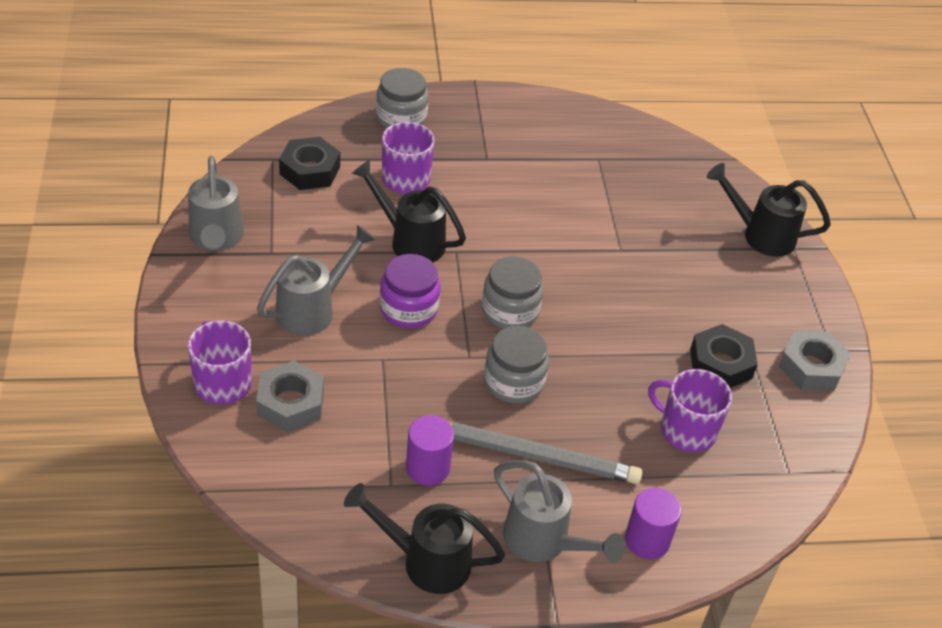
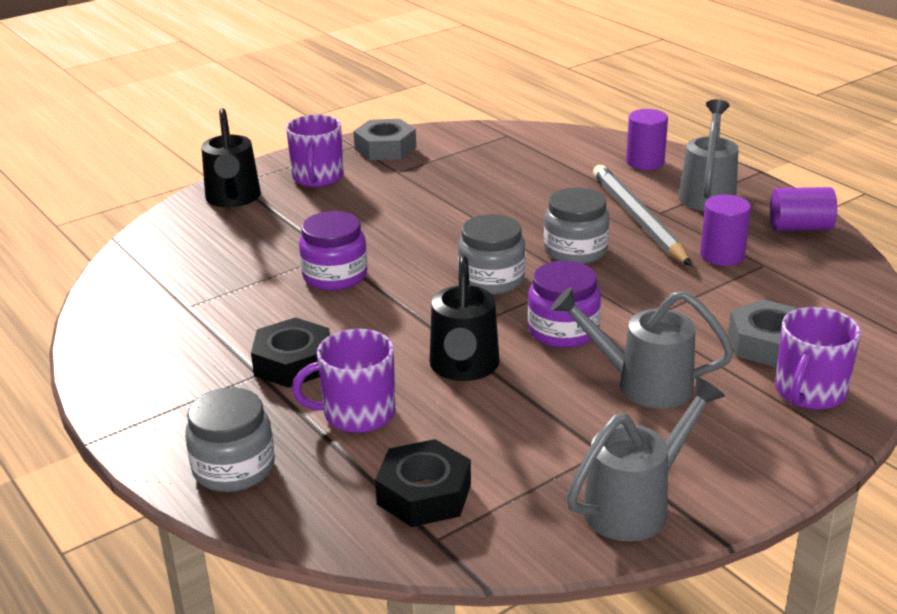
camera: 115 degrees left, 15 degrees down
black watering can [344,483,505,594] -> purple cylinder [770,187,837,231]
purple mug [648,369,732,453] -> purple mug moved to [286,114,344,187]
black nut [690,324,758,388] -> black nut moved to [251,317,330,388]
none -> purple jar [299,211,367,291]

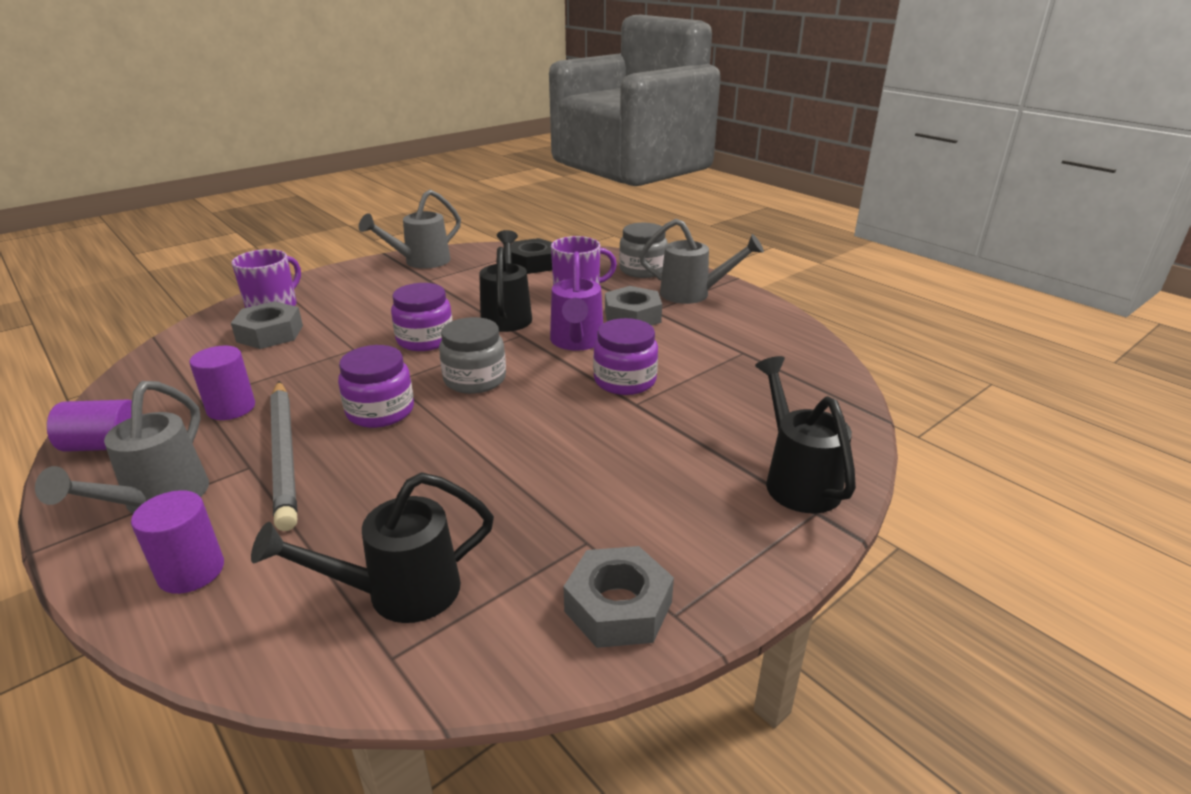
camera: 175 degrees right, 0 degrees up
black nut [251,317,330,388] -> grey nut [605,286,662,326]
purple mug [286,114,344,187] -> none
grey jar [544,187,610,264] -> purple jar [338,345,414,428]
grey watering can [551,287,734,409] -> grey watering can moved to [639,219,764,304]
none -> black watering can [251,472,494,623]
none -> purple watering can [550,252,603,351]

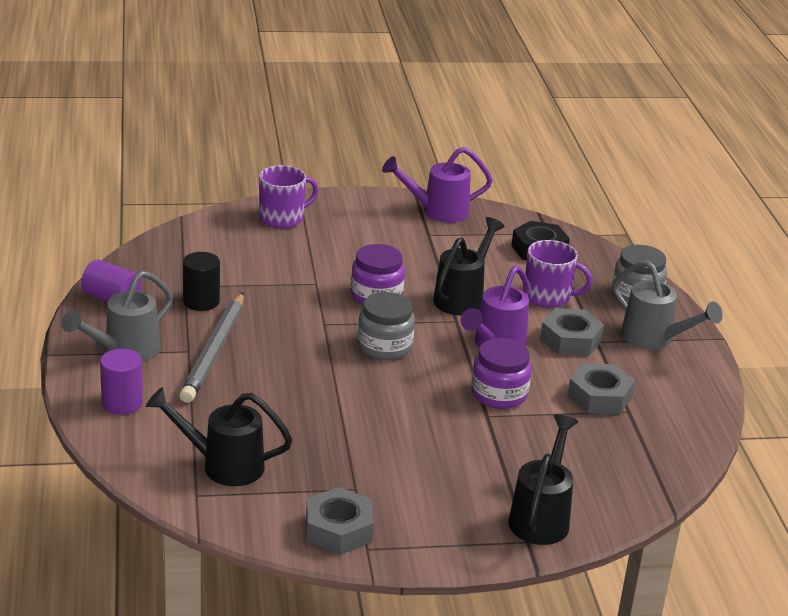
camera: 30 degrees right, 0 degrees up
purple cylinder [189,346,255,420] -> black cylinder [183,252,220,311]
grey nut [231,301,303,349] -> grey nut moved to [567,363,635,414]
purple jar [338,345,414,428] -> none
grey watering can [359,190,461,269] -> purple watering can [382,147,493,223]

